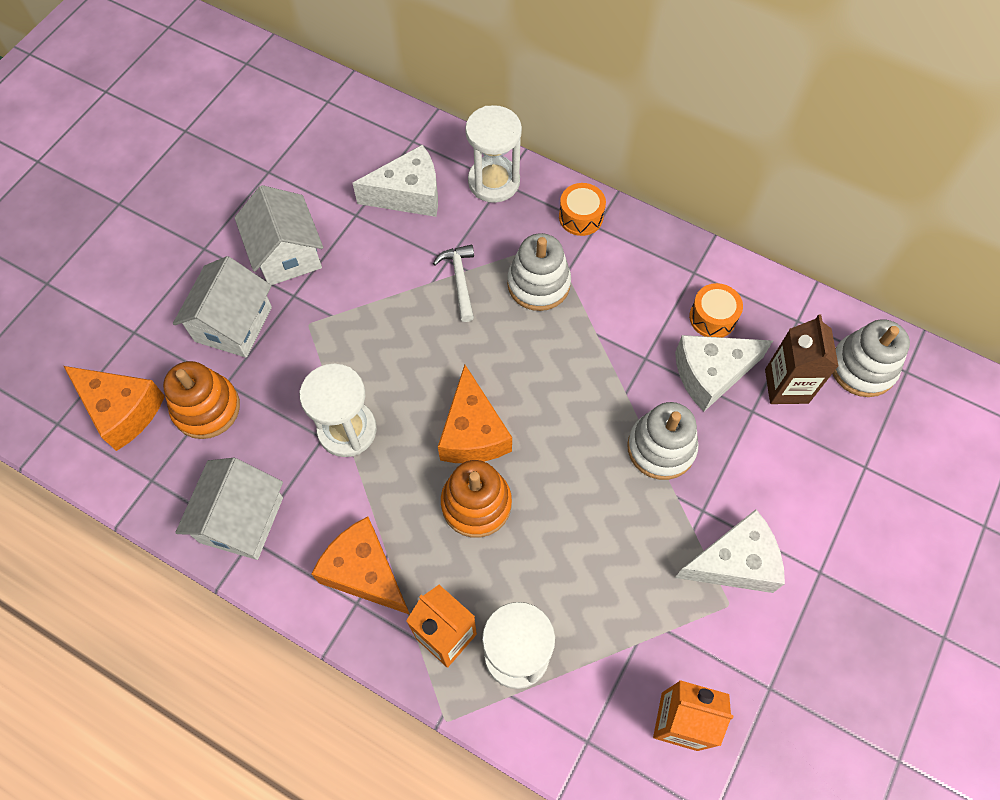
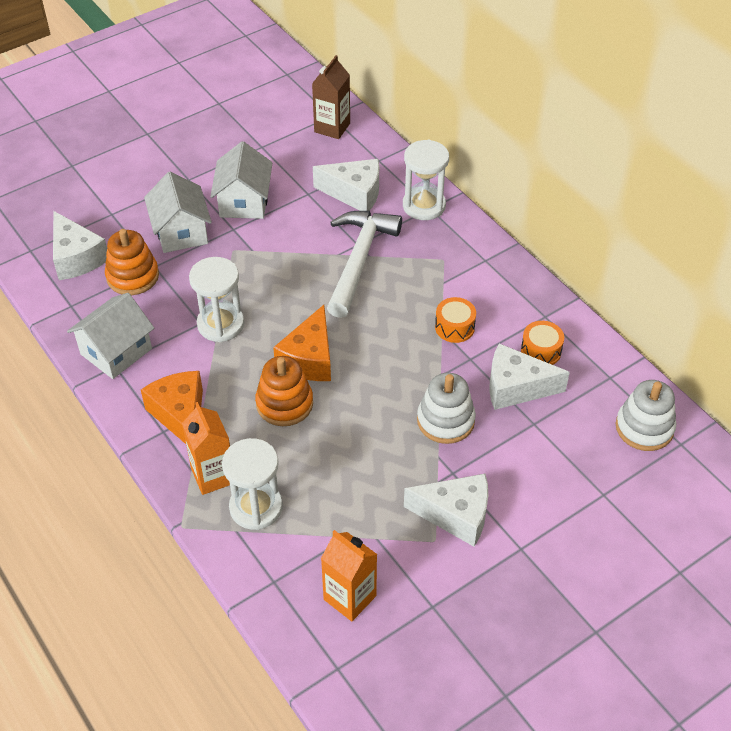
camera: 25 degrees right, 15 degrees down
orange cheese [64,366,165,451] -> white cheese [53,211,107,280]
white house [173,256,272,358] -> white house turned 60 degrees counterclockwise [144,172,212,253]
white hammer [433,244,474,322] -> white hammer [327,211,402,318], size x2.00
white stacking toy [507,233,571,311] -> none
orange drum [559,183,606,236] -> orange drum moved to [435,297,476,343]
brown carton [765,314,839,404] -> brown carton moved to [312,55,350,139]

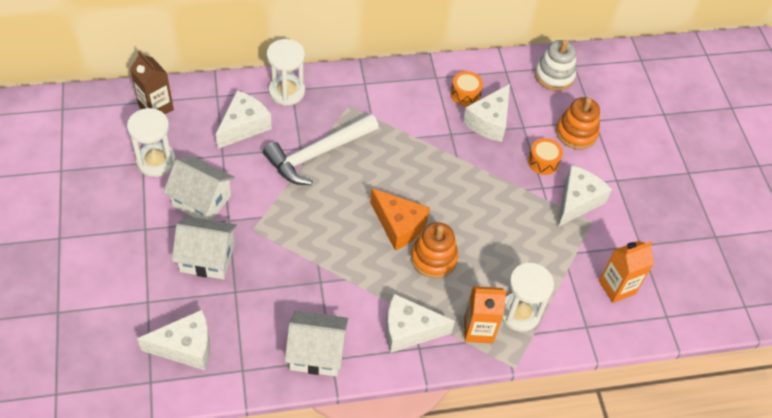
camera: 70 degrees left, 5 degrees up
white house [67,293,154,379] -> white house turned 60 degrees counterclockwise [285,311,348,376]
orange stacking toy [105,229,159,295] -> orange stacking toy moved to [556,97,600,149]
orange cheese [141,371,203,444] -> white cheese [386,294,455,353]
white hourglass [189,257,245,342] -> white hourglass moved to [127,108,176,177]
white hammer [327,211,402,318] -> white hammer turned 75 degrees counterclockwise [263,114,379,185]
white stacking toy [417,373,476,444] -> none
orange drum [435,297,476,343] -> orange drum moved to [528,138,563,175]

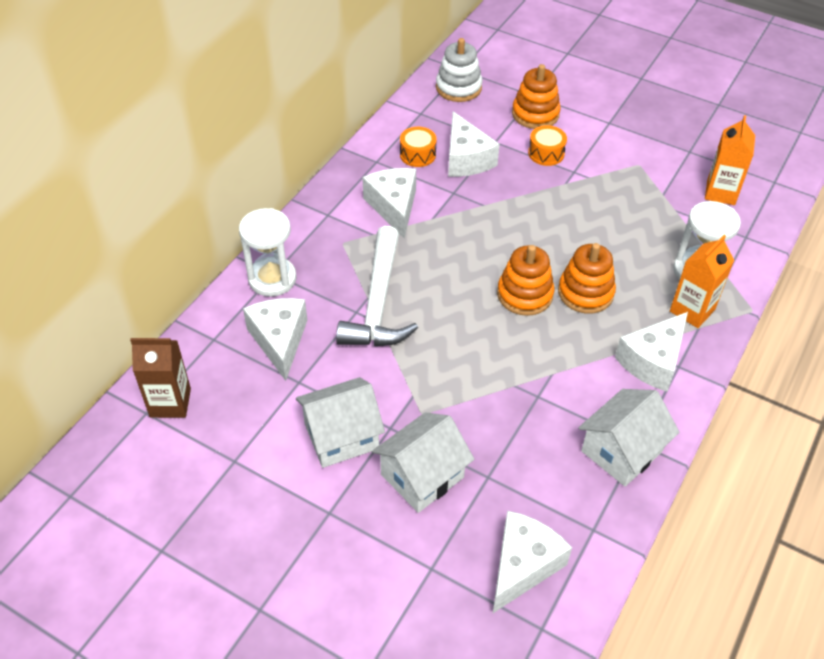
camera: 45 degrees left, 5 degrees down
white hourglass [127,108,176,177] -> none
orange cheese [370,188,430,250] -> orange stacking toy [497,245,554,316]
white cheese [558,165,612,227] -> white cheese moved to [362,168,416,238]

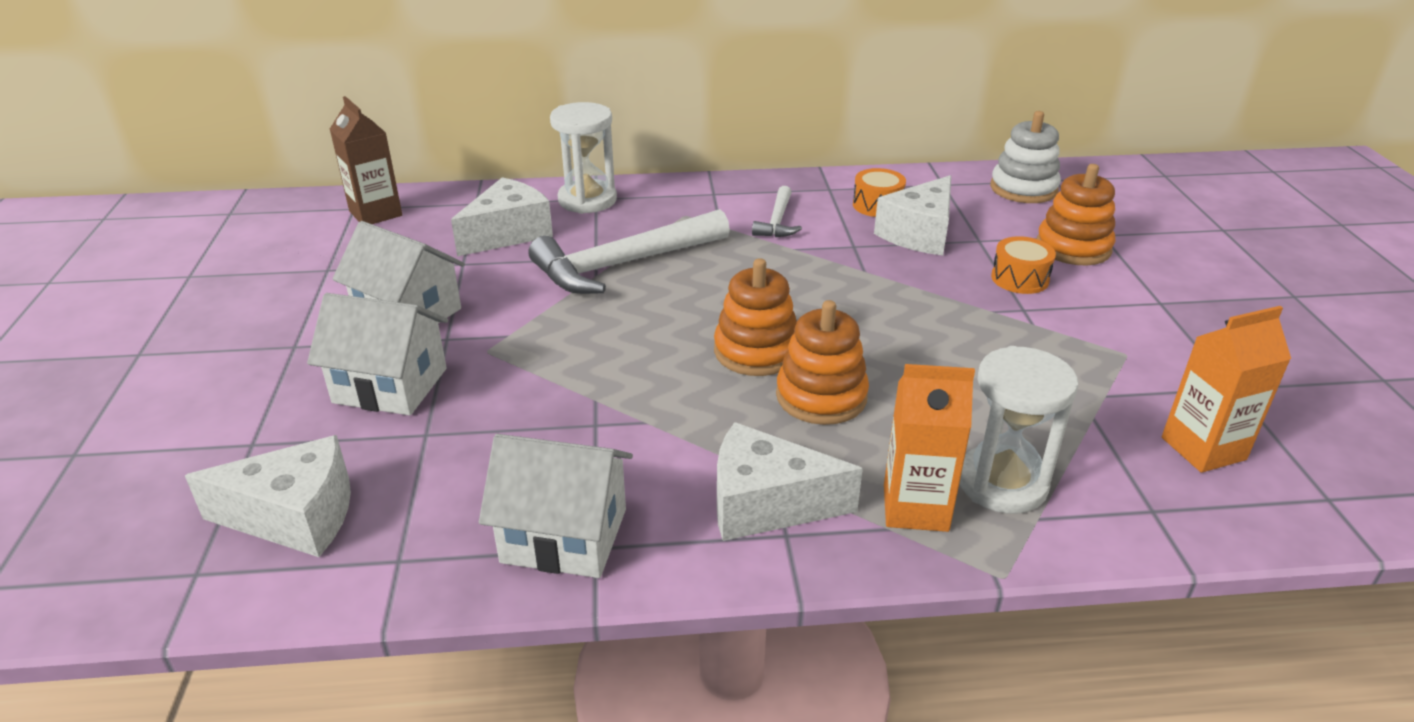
camera: 55 degrees right, 15 degrees down
white cheese [362,168,416,238] -> white hammer [752,186,802,237]

